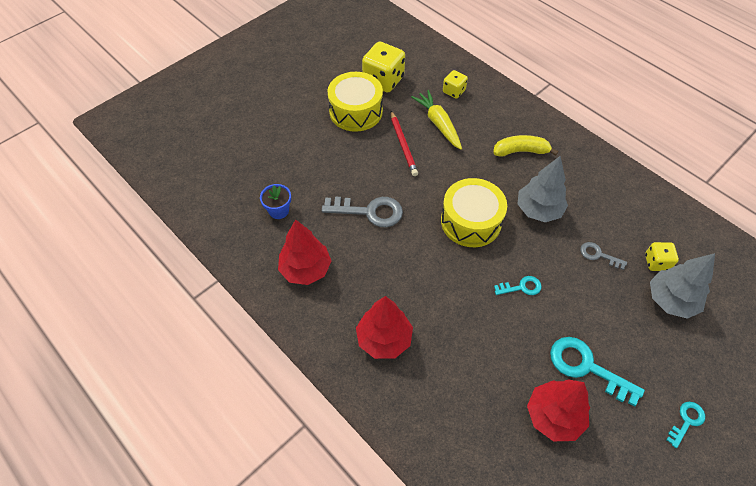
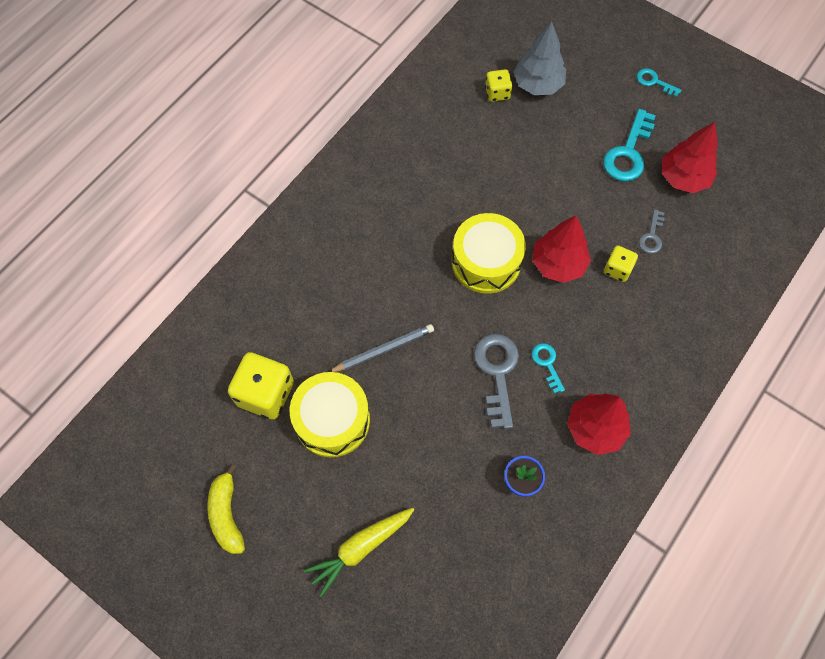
camera: 100 degrees left, 10 degrees up
red tree [356,296,413,359] -> red tree moved to [533,216,591,283]
red pencil [391,111,418,176] -> grey pencil [329,324,434,372]
yellow carrot [411,90,462,150] -> yellow carrot moved to [303,508,414,597]
yellow dice [443,70,468,98] -> yellow dice moved to [604,246,638,282]
yellow banana [493,135,558,157] -> yellow banana moved to [207,464,245,554]
turquoise key [494,276,542,295] -> turquoise key moved to [532,343,565,393]
grey tree [518,156,568,222] -> none
grey key [580,242,627,270] -> grey key moved to [639,209,665,254]

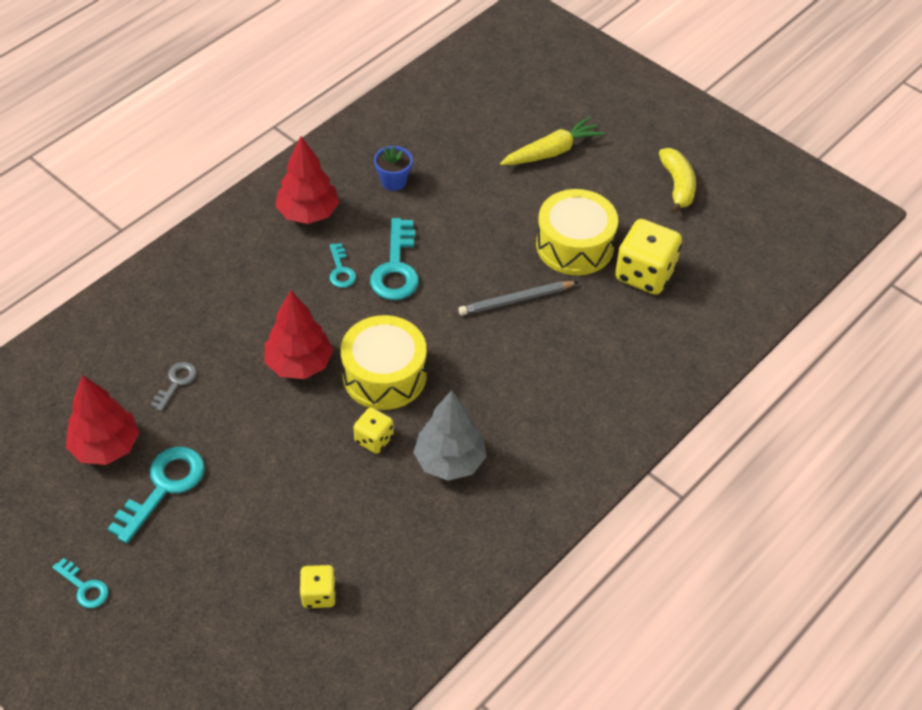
camera: 175 degrees left, 15 degrees down
grey key [474,334,519,429] -> turquoise key [370,218,419,300]
grey tree [514,22,566,95] -> grey tree moved to [413,390,486,481]
yellow dice [604,246,638,282] -> yellow dice moved to [353,407,394,454]

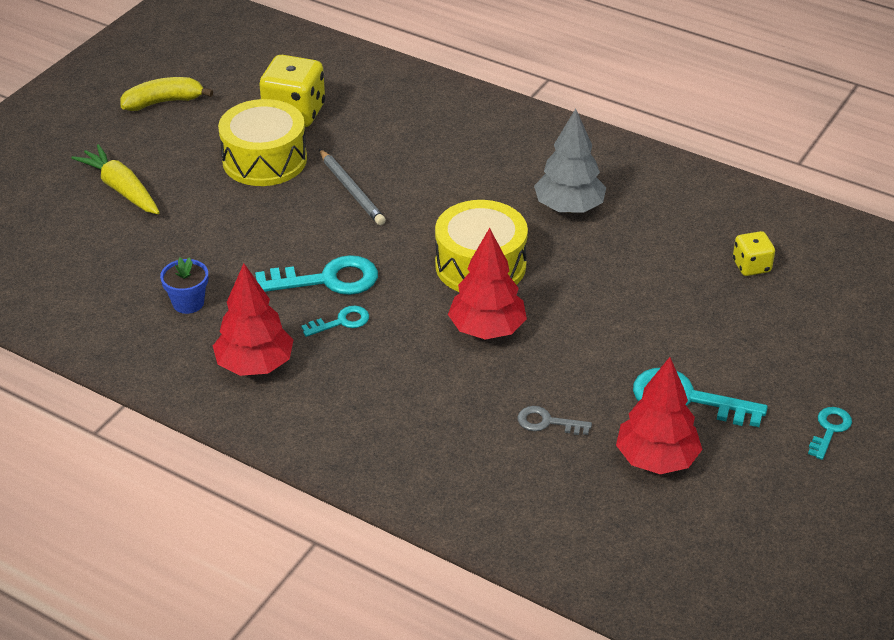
camera: 100 degrees left, 10 degrees down
yellow dice [353,407,394,454] -> none

